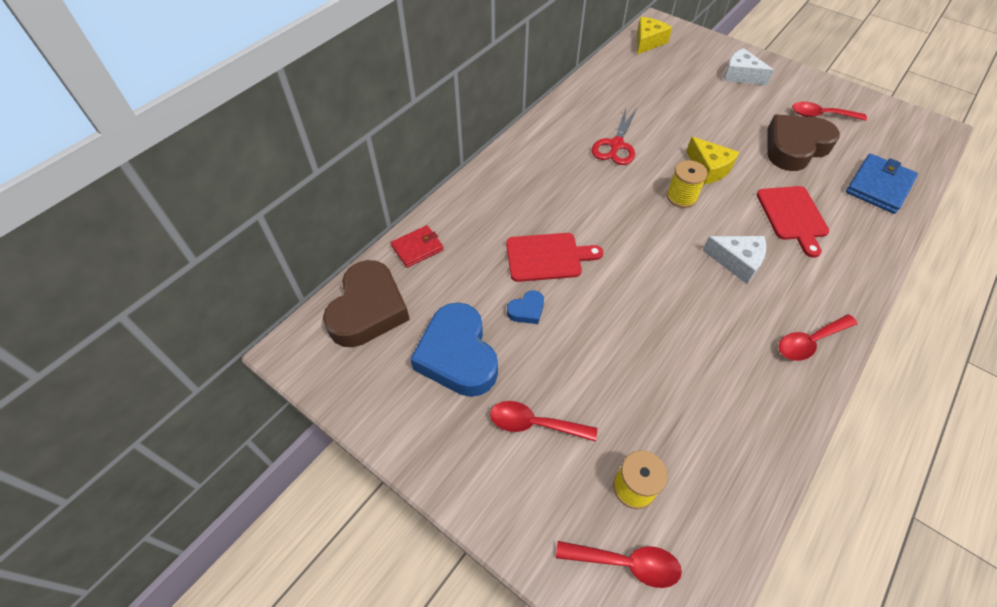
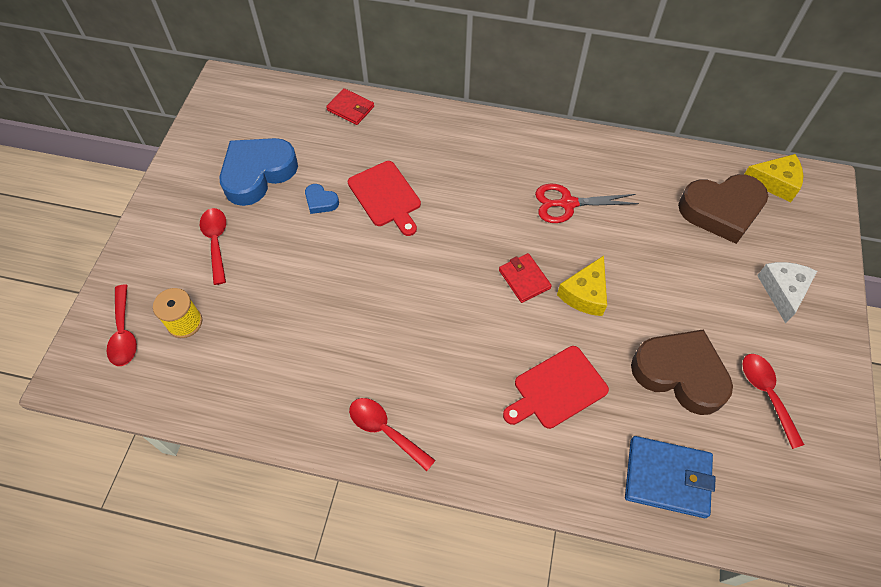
camera: 65 degrees right, 5 degrees up
brown heart [323,260,410,347] -> brown heart moved to [678,174,768,244]
yellow spool [667,160,708,208] -> red wallet [499,253,552,303]
white cheese [702,236,766,284] -> none

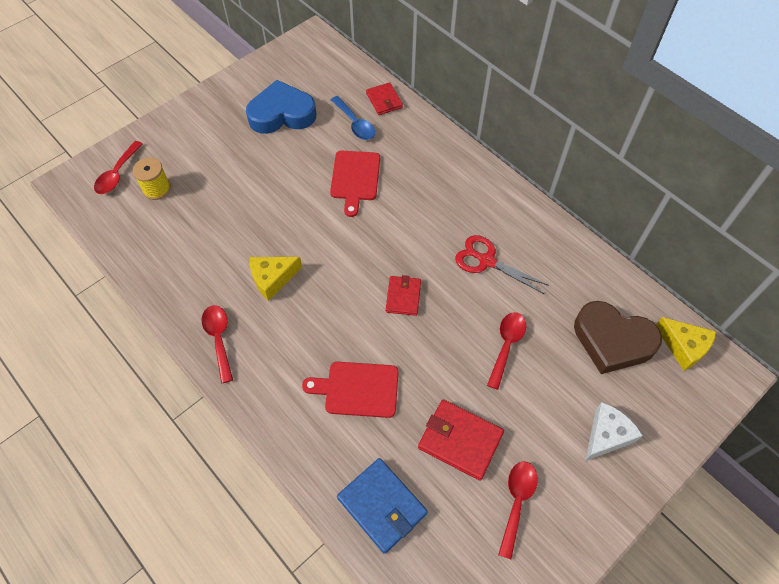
camera: 35 degrees right, 0 degrees up
red spoon [200,208,226,285] -> red spoon moved to [487,312,526,390]
blue heart [305,184,339,214] -> none
yellow cheese [557,256,607,316] -> yellow cheese moved to [250,257,302,301]
brown heart [631,329,733,415] -> red wallet [418,400,504,481]
none -> blue spoon [331,96,375,140]

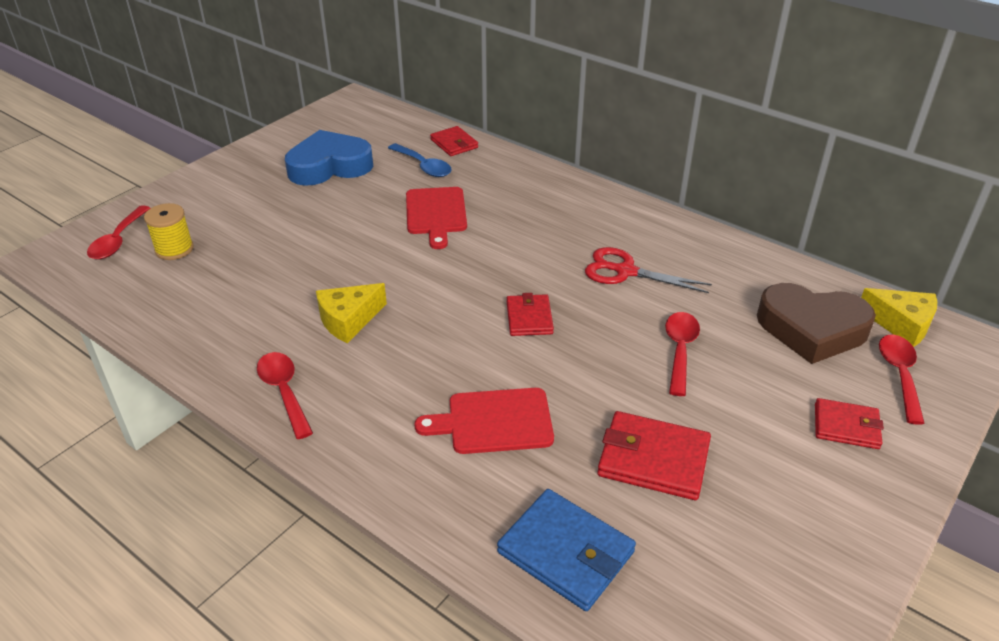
camera: 10 degrees left, 20 degrees down
red spoon [498,461,538,559] -> red spoon moved to [879,335,925,425]
white cheese [585,402,643,461] -> red wallet [815,398,884,449]

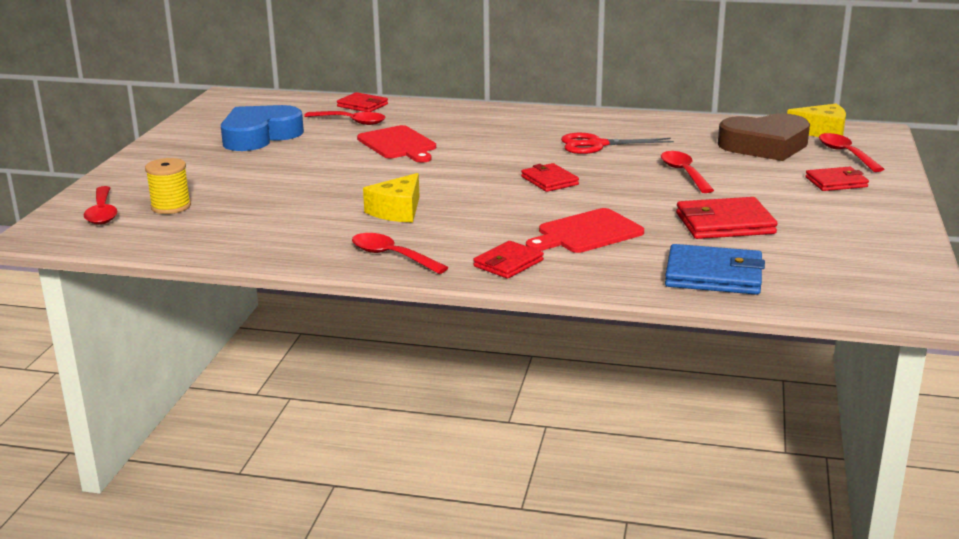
camera: 25 degrees left, 15 degrees down
blue spoon [388,143,452,177] -> red spoon [304,111,386,125]
none -> red wallet [473,241,544,279]

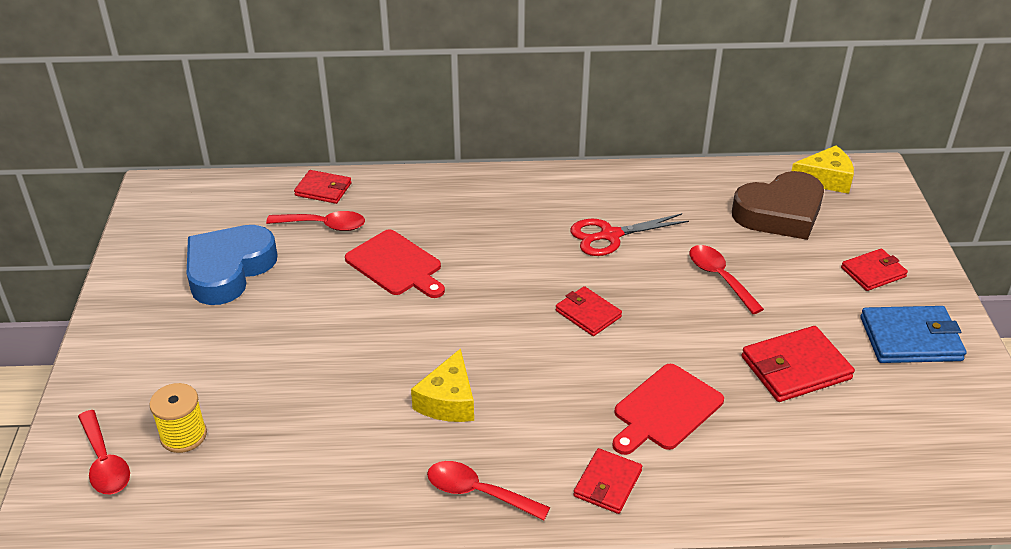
camera: 15 degrees left, 15 degrees up
blue wallet [665,244,765,295] -> blue wallet moved to [860,306,967,363]
red spoon [819,133,884,172] -> none

